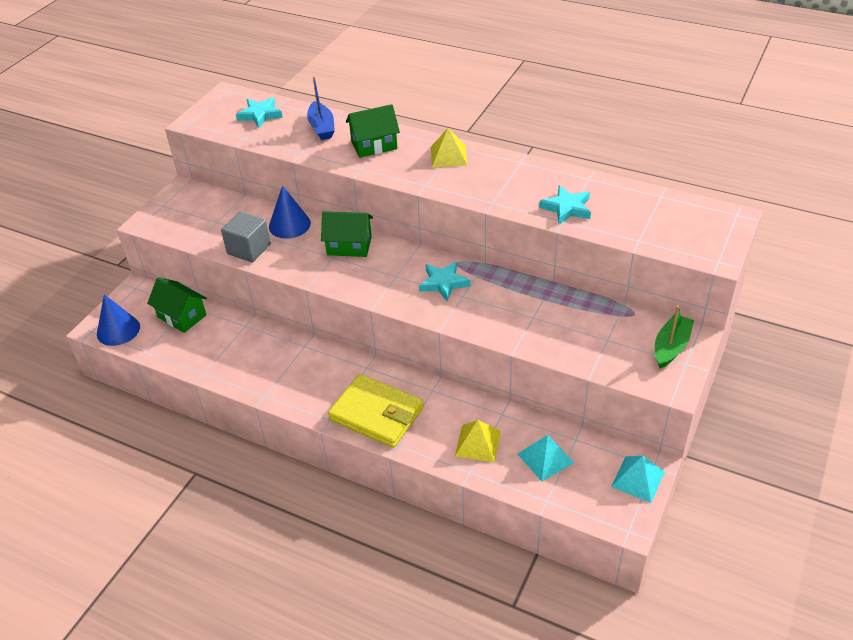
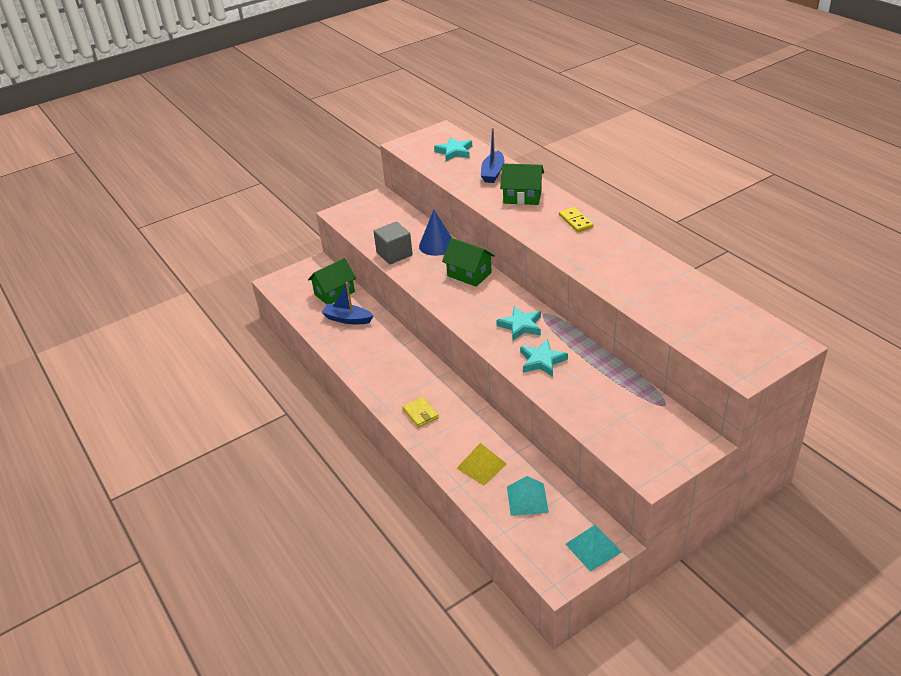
camera: 30 degrees right, 5 degrees down
blue cone [97,294,140,346] -> none
green house [147,277,207,333] -> green house turned 75 degrees clockwise [308,258,356,305]
yellow wallet [328,374,424,448] -> yellow wallet [402,397,439,428], size x0.47
yellow pyramid [431,128,468,167] -> yellow domino [559,207,593,232]
turquoise star [539,185,591,224] -> turquoise star moved to [520,339,568,377]
green boat [655,305,694,368] -> none
none -> blue boat [321,282,373,324]

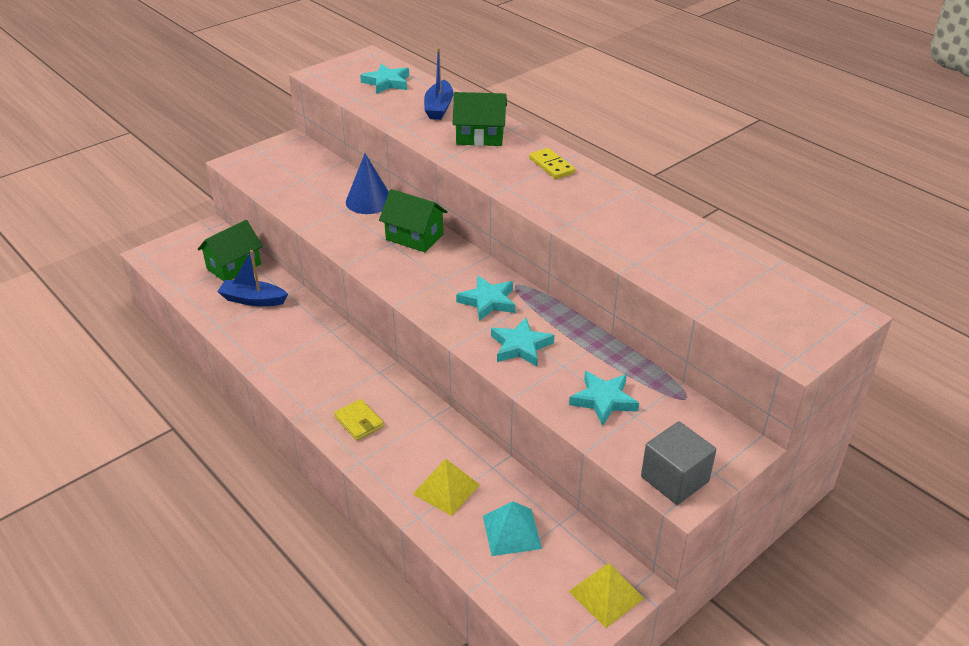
camera: 10 degrees left, 0 degrees up
grey cube [374,222,413,264] -> grey cube moved to [641,422,716,505]
turquoise pyramid [566,525,622,572] -> yellow pyramid [569,564,645,628]
none -> turquoise star [569,371,639,426]

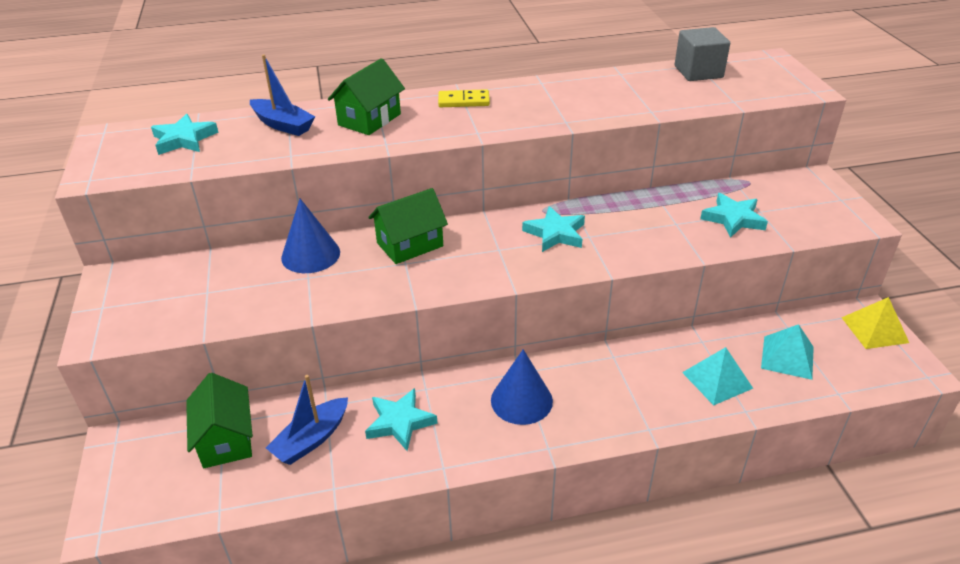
camera: 60 degrees left, 0 degrees up
yellow wallet [334,399,384,441] -> none
yellow pyramid [413,458,480,516] -> turquoise pyramid [682,347,753,406]
turquoise star [491,317,554,366] -> turquoise star moved to [365,388,438,451]
grey cube [641,422,716,505] -> grey cube moved to [675,27,730,81]
none -> blue cone [491,349,553,425]

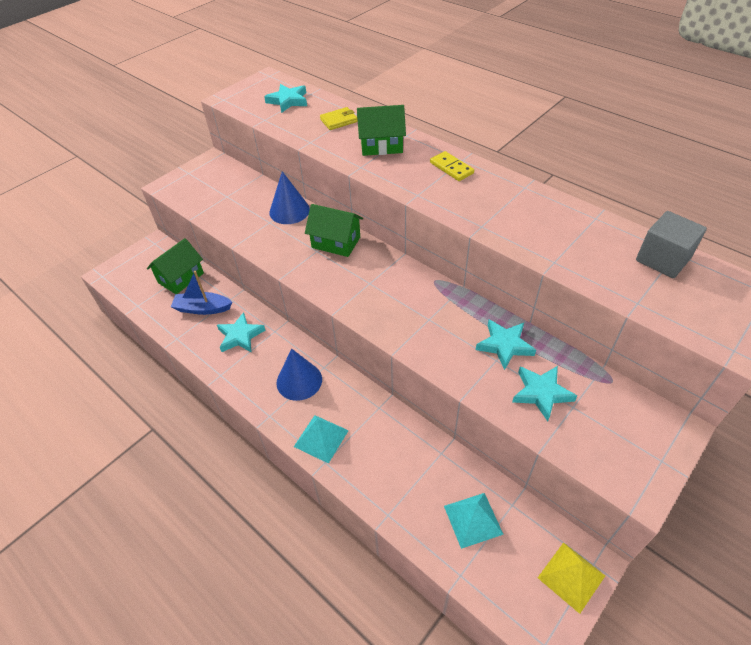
camera: 55 degrees right, 10 degrees up
blue boat [250,54,315,136] -> yellow wallet [320,107,358,130]
turquoise star [522,206,585,252] -> turquoise star moved to [476,319,536,370]
turquoise pyramid [682,347,753,406] -> turquoise pyramid moved to [294,415,349,464]

